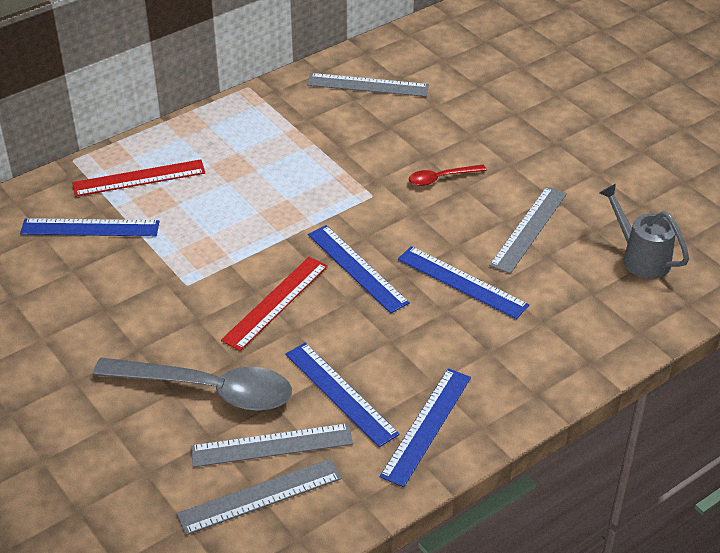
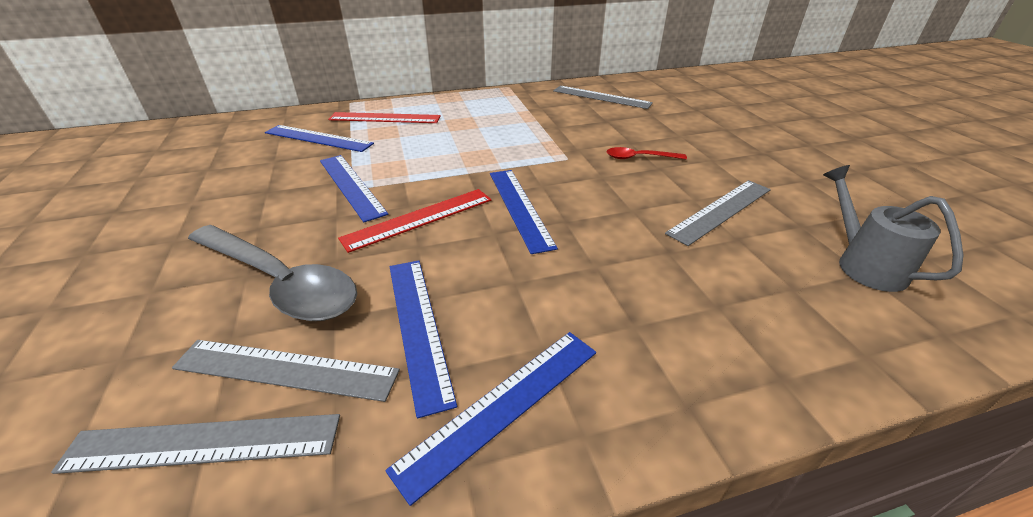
camera: 20 degrees right, 5 degrees down
blue ruler [398,246,529,319] -> blue ruler moved to [320,155,388,222]

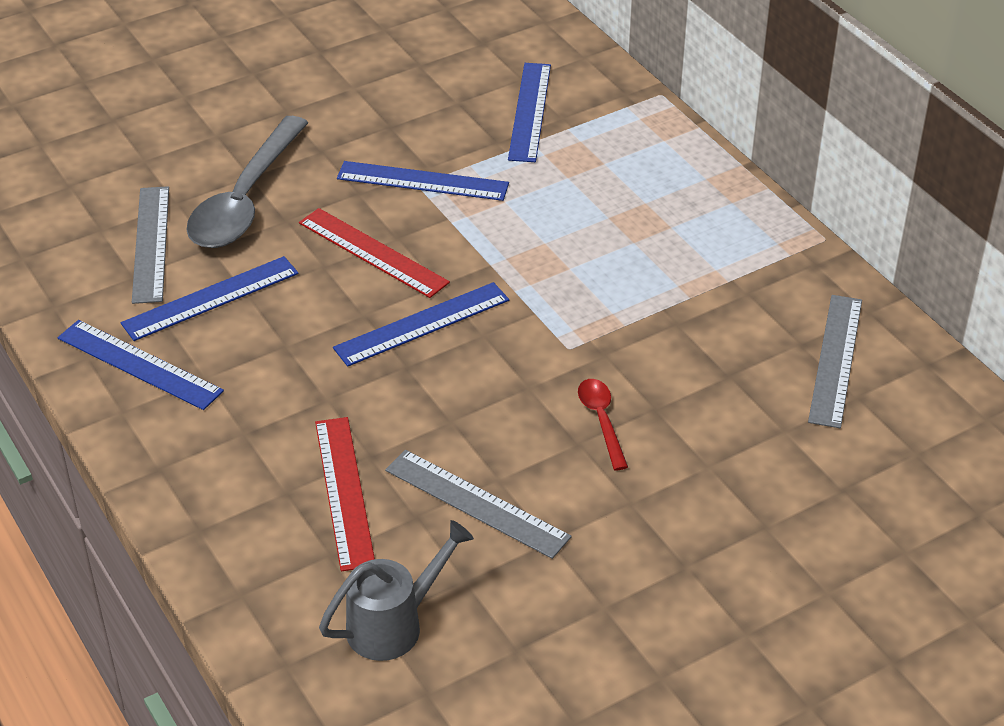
camera: 75 degrees right, 5 degrees up
grey ruler [51,414,340,474] -> none
blue ruler [320,155,388,222] -> blue ruler turned 60 degrees clockwise [337,161,509,201]
red ruler [328,112,441,123] -> red ruler moved to [315,417,375,571]

